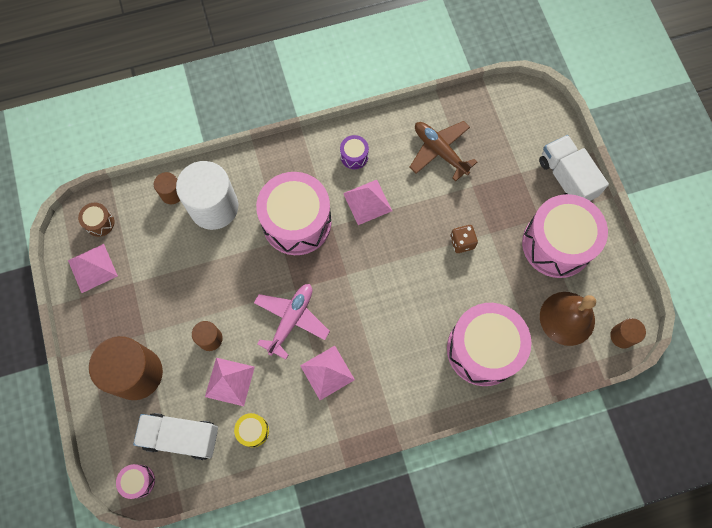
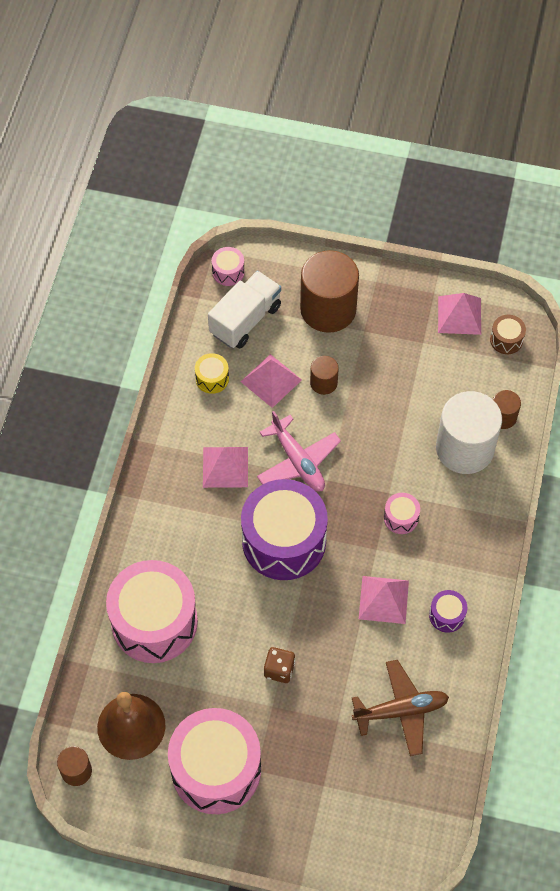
camera: 120 degrees right, 10 degrees down
pink drum [256,172,332,255] -> pink drum [384,493,420,534], size x0.42
white truck [539,135,609,201] -> none
none -> purple drum [241,479,328,580]

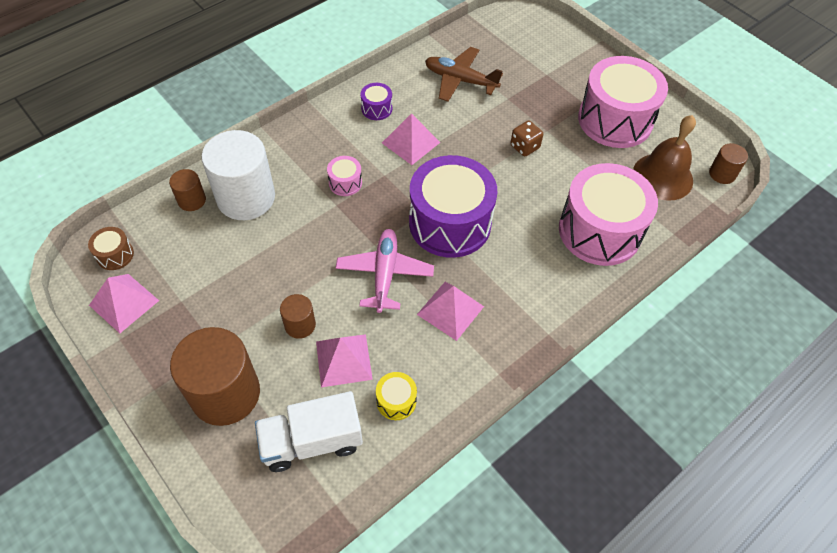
camera: 145 degrees left, 5 degrees down
pink drum [212,247,245,286] -> none

